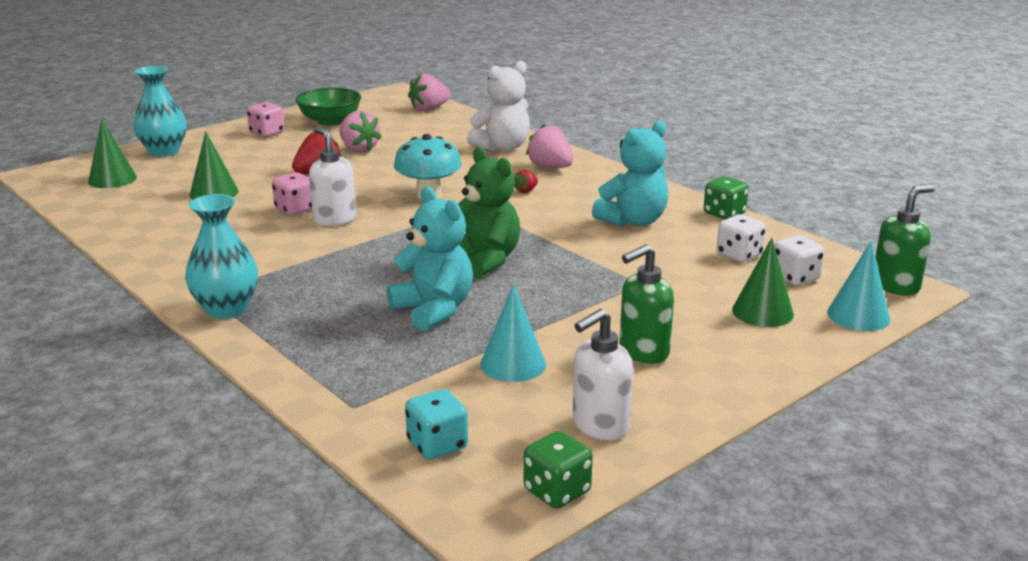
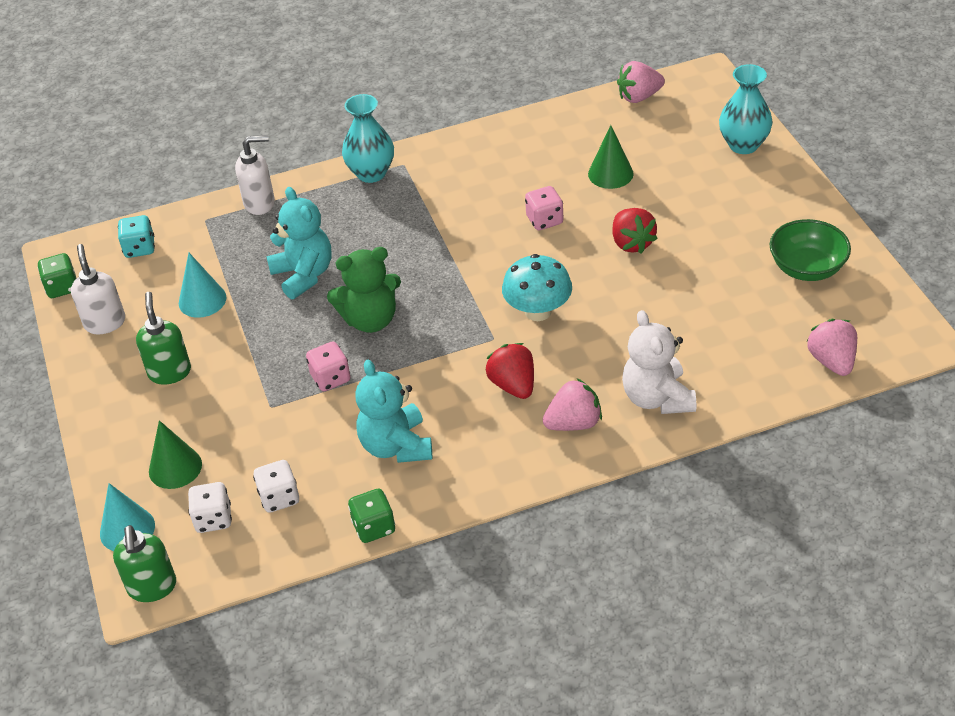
camera: 115 degrees right, 20 degrees up
green cone [88,119,137,188] -> none
pink dice [247,102,285,137] -> pink dice moved to [306,342,350,391]
white soap dispenser [309,127,356,226] -> white soap dispenser moved to [235,135,275,215]
pink strawberry [340,111,382,152] -> pink strawberry moved to [617,61,665,103]
turquoise teddy bear [387,187,473,331] -> turquoise teddy bear turned 105 degrees counterclockwise [266,187,332,300]
red strawberry [514,170,538,193] -> red strawberry [485,343,534,399], size x1.92

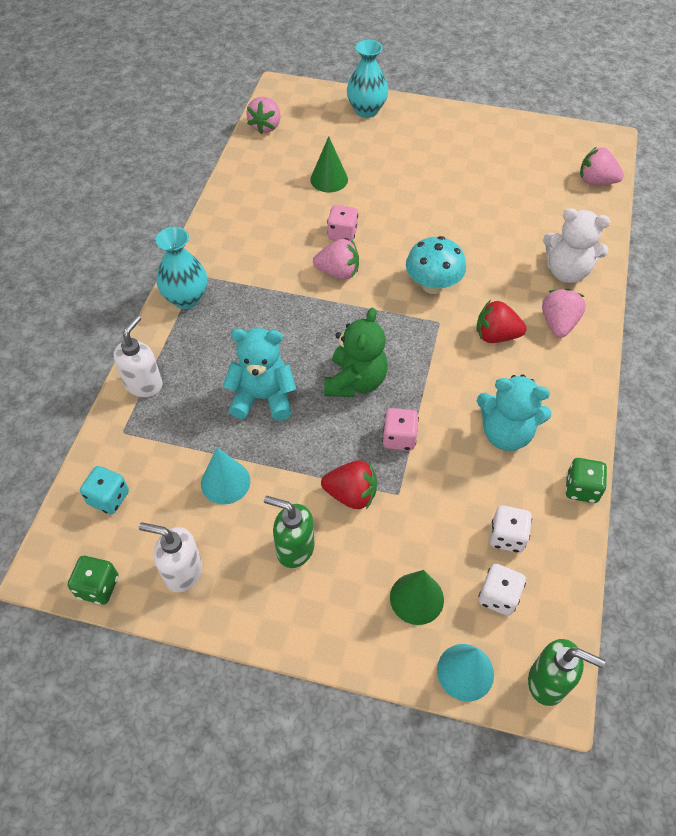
camera: 60 degrees left, 10 degrees up
red strawberry [612,208,658,253] -> red strawberry moved to [321,460,377,509]
green bowl [769,219,851,281] -> none
none -> pink strawberry [313,239,359,280]

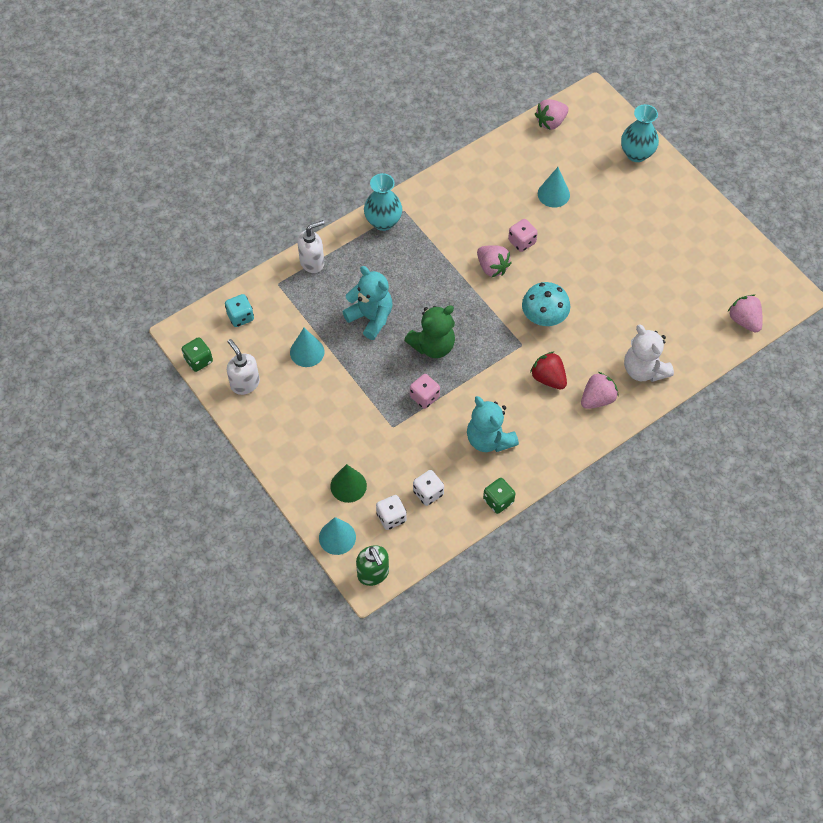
camera: 40 degrees right, 5 degrees up
green soap dispenser [264,496,315,568] -> none
green cone [310,136,348,193] -> turquoise cone [538,167,570,208]
red strawberry [321,460,377,509] -> none

